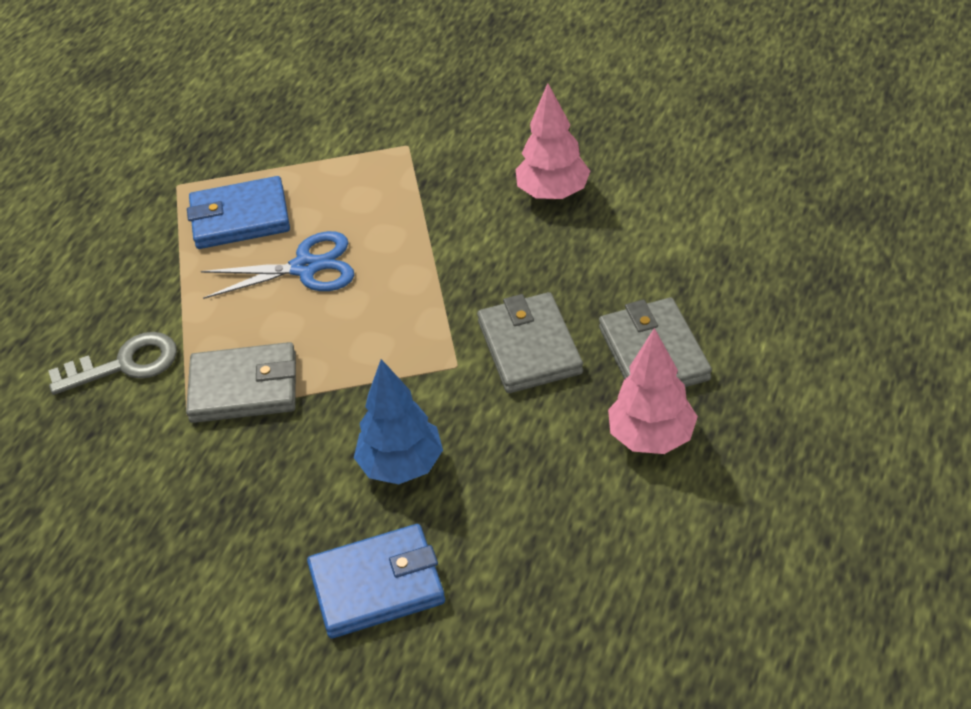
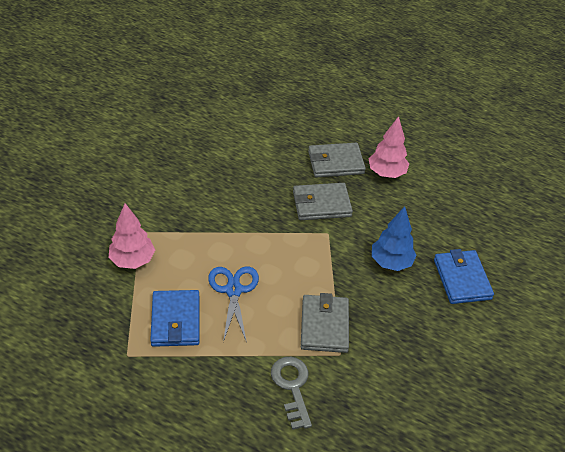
camera: 90 degrees left, 0 degrees up
pink tree [516,83,590,200] -> pink tree moved to [109,203,155,269]

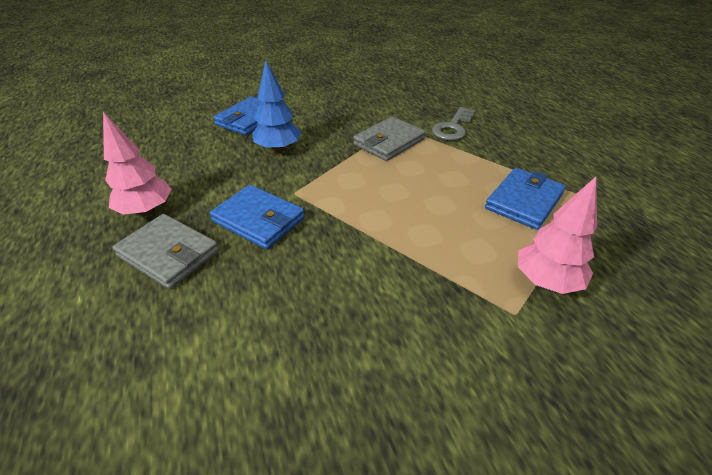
camera: 135 degrees left, 5 degrees down
blue scissors [208,266,259,343] -> none
grey wallet [293,183,353,220] -> blue wallet [210,185,305,249]

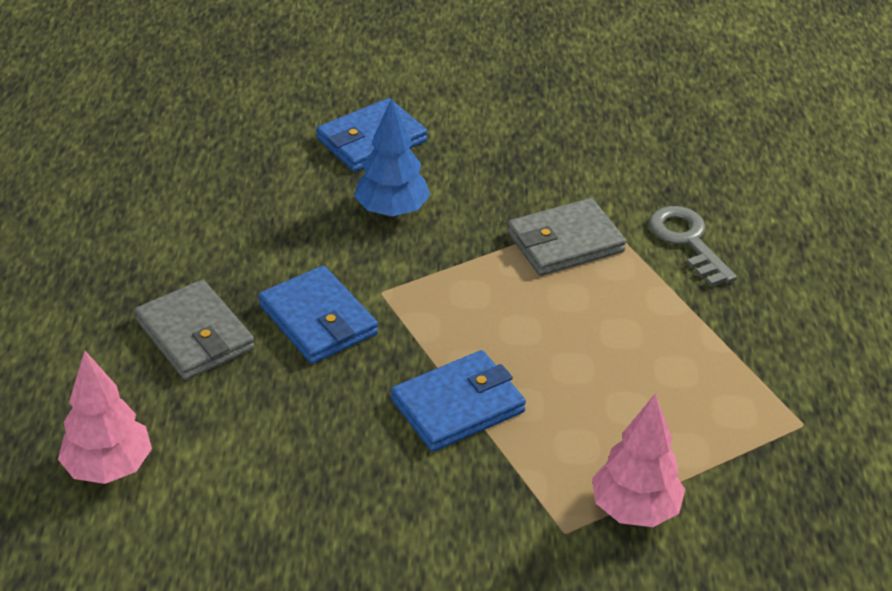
camera: 20 degrees right, 0 degrees up
pink tree [103,112,172,216] -> pink tree moved to [58,351,152,484]
grey key [432,107,475,141] -> grey key turned 105 degrees clockwise [649,206,737,287]
blue wallet [485,168,566,230] -> blue wallet moved to [391,350,526,452]

